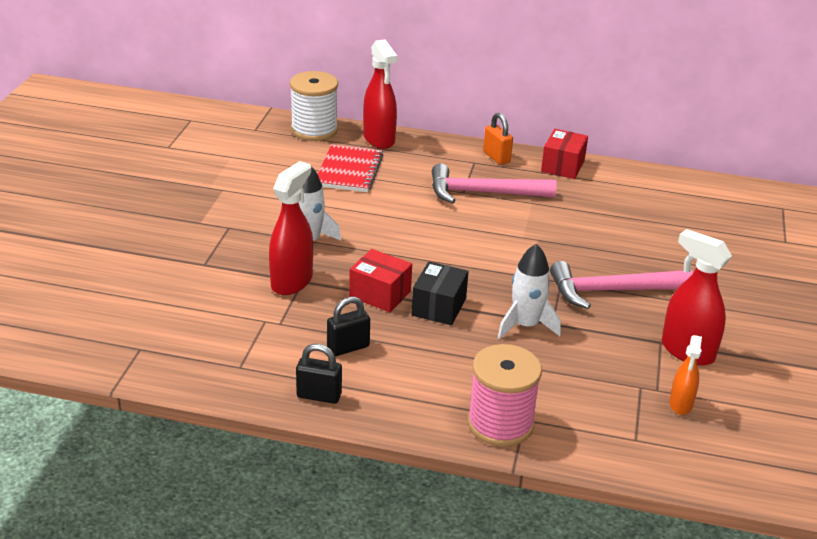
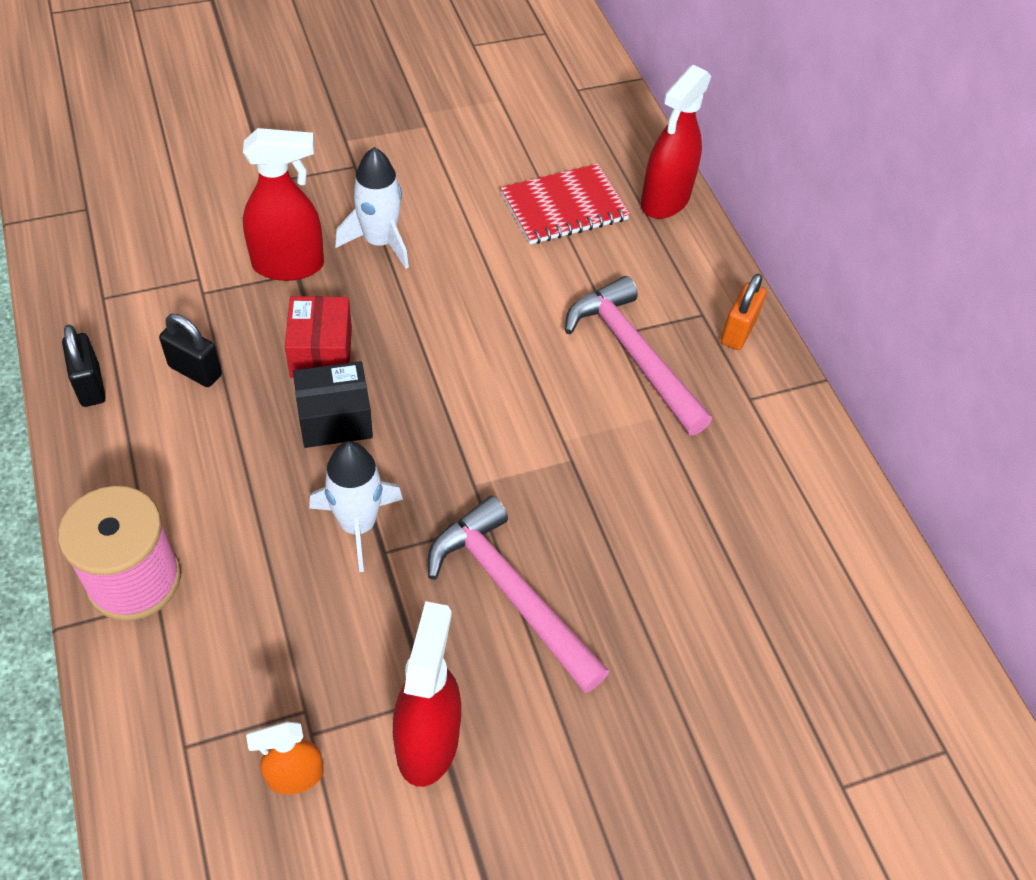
camera: 55 degrees right, 20 degrees up
white spool [290,71,338,141] -> none
red box [541,129,588,179] -> none

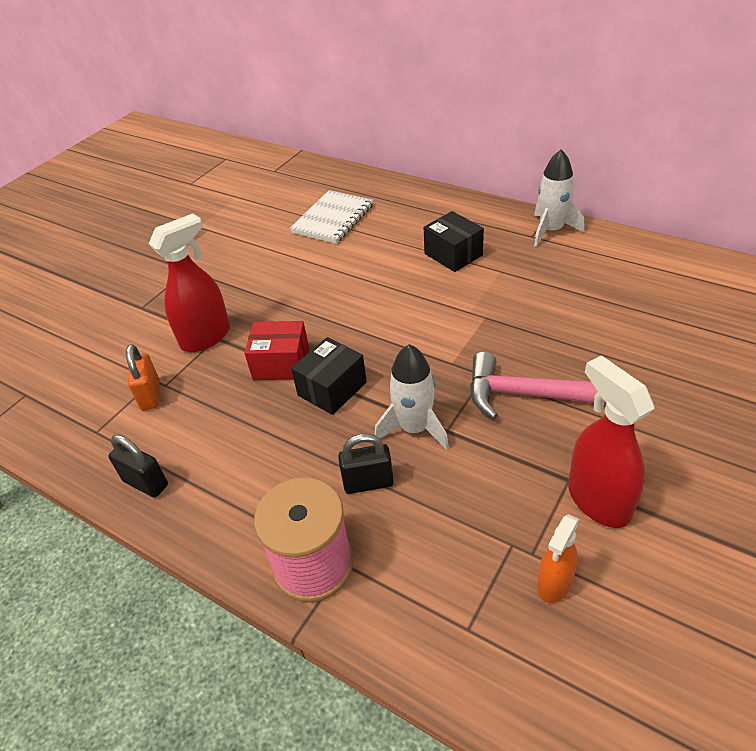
camera: 30 degrees left, 10 degrees down
black padlock [159,314,222,387] -> black padlock moved to [338,434,394,494]
red box [285,296,352,378] -> red box turned 45 degrees counterclockwise [244,321,309,380]
white rocket [335,147,409,269] -> white rocket moved to [534,149,584,247]
red notebook [500,164,630,244] -> white notebook [290,190,373,244]
pink hammer [565,276,712,435] -> black box [424,211,484,272]
red spray bottle [641,65,711,219] -> none
orange padlock [721,274,766,350] -> orange padlock moved to [126,344,160,410]

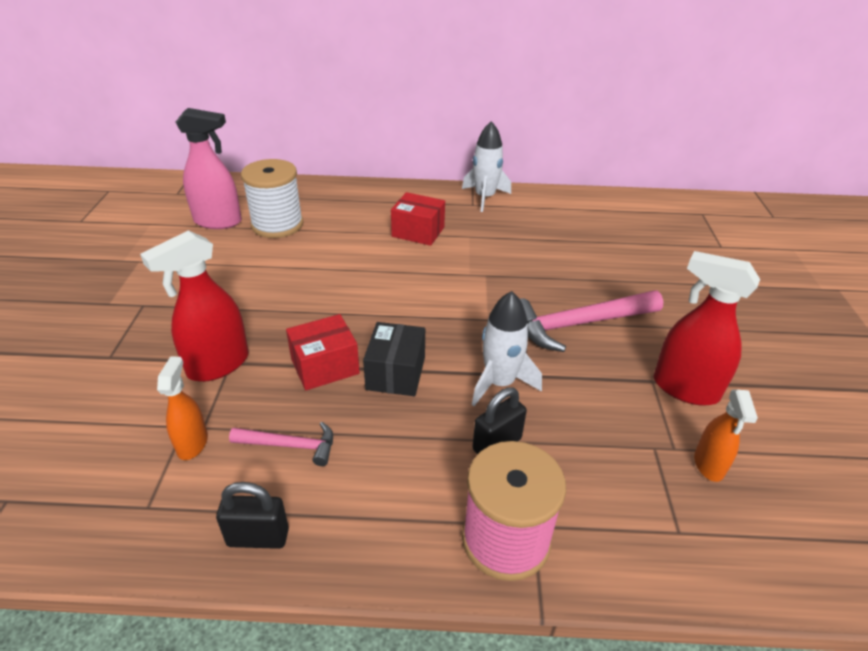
camera: 35 degrees left, 5 degrees down
orange padlock [126,344,160,410] -> orange spray bottle [157,356,208,460]
red spray bottle [149,214,230,352] -> red spray bottle turned 150 degrees counterclockwise [140,230,249,382]
white notebook [290,190,373,244] -> white spool [241,159,303,238]
black box [424,211,484,272] -> red box [391,192,445,246]
none -> pink spray bottle [175,108,242,229]
none -> pink hammer [229,422,333,466]

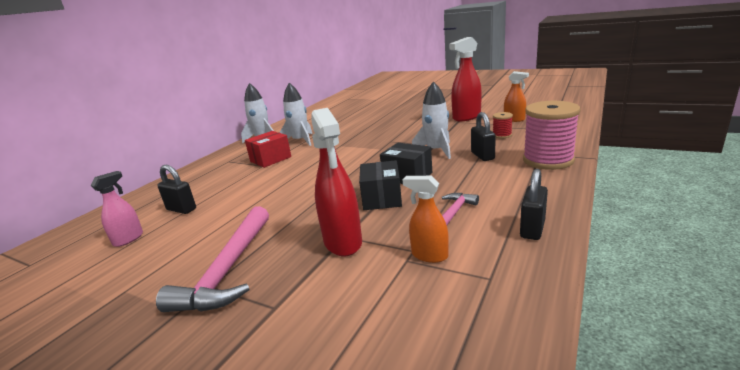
camera: 60 degrees left, 15 degrees down
pink spray bottle [175,108,242,229] -> pink spray bottle [91,171,143,247], size x0.59
white spool [241,159,303,238] -> black padlock [157,165,196,214]
red box [286,314,360,390] -> black box [359,160,402,210]
pink hammer [520,290,663,352] -> pink hammer moved to [156,206,269,312]
none -> white rocket [279,83,312,146]
none -> red spool [493,112,513,138]

